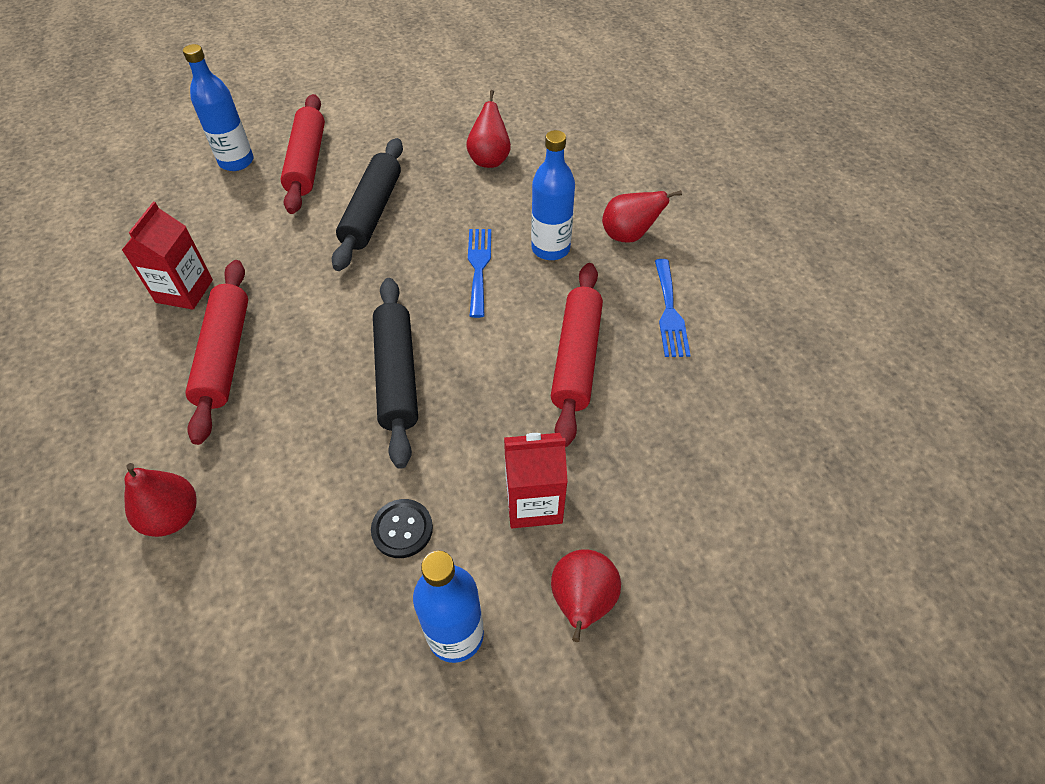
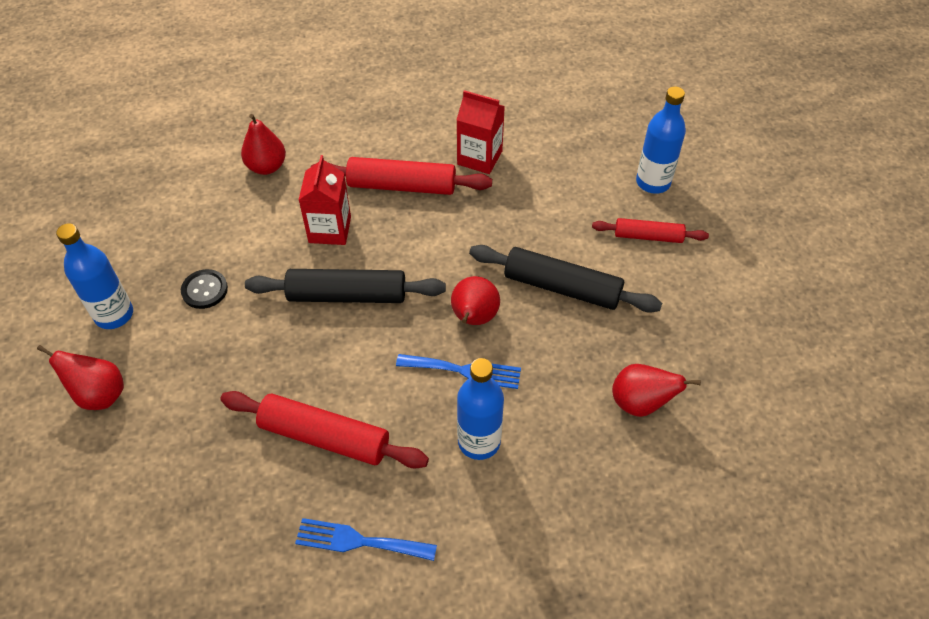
camera: 100 degrees right, 0 degrees up
red rolling pin [281,94,325,214] -> red rolling pin [592,218,709,243], size x0.61
red carton [504,433,568,528] -> red carton moved to [299,155,351,245]
red pear [602,190,682,243] -> red pear moved to [451,276,500,325]

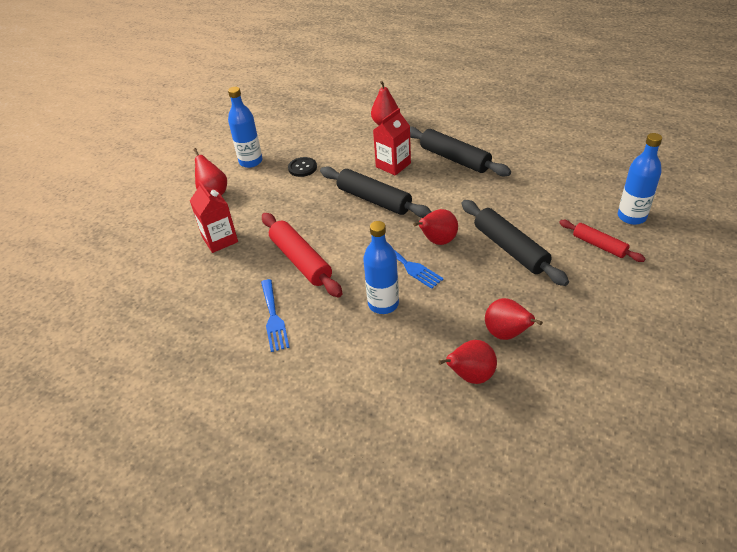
camera: 40 degrees right, 10 degrees down
blue fork [295,518,437,561] -> blue fork turned 150 degrees counterclockwise [261,279,290,352]
red rolling pin [311,157,492,195] -> black rolling pin [410,126,511,176]
red carton [457,90,505,174] -> red carton moved to [190,181,238,253]
none -> red pear [438,340,497,384]

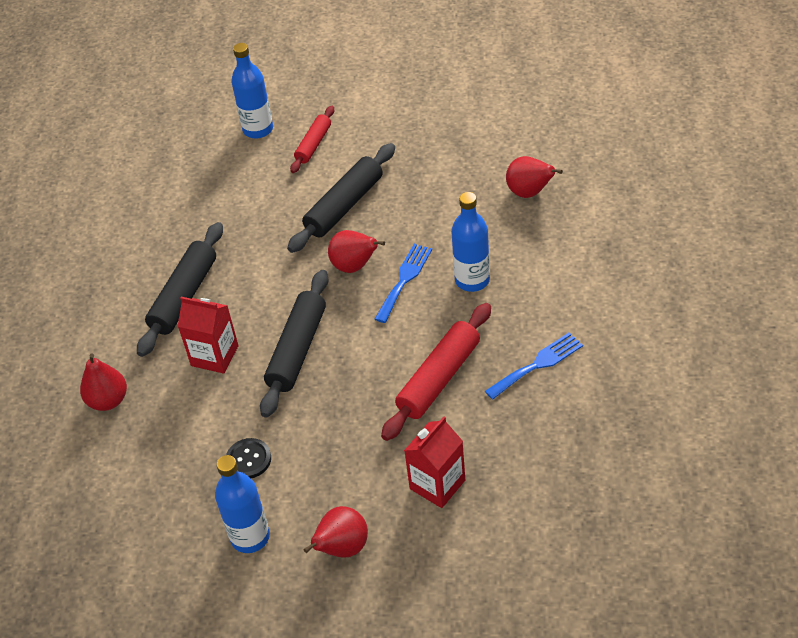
camera: 110 degrees left, 5 degrees up
red pear [485,298,543,340] -> none

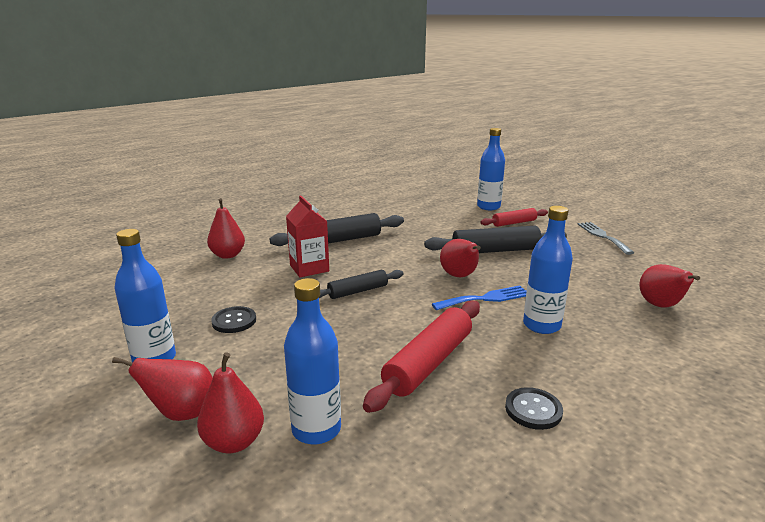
camera: 40 degrees right, 25 degrees down
black rolling pin [260,270,329,418] -> black rolling pin [319,270,404,299], size x0.61
red rolling pin [381,303,491,441] -> red rolling pin turned 45 degrees counterclockwise [363,300,480,413]
red carton [404,416,465,508] -> blue bottle [284,278,341,444]
blue fork [485,332,583,400] -> black button [505,387,563,430]
none -> red pear [197,352,264,453]
none -> grey fork [577,222,635,255]

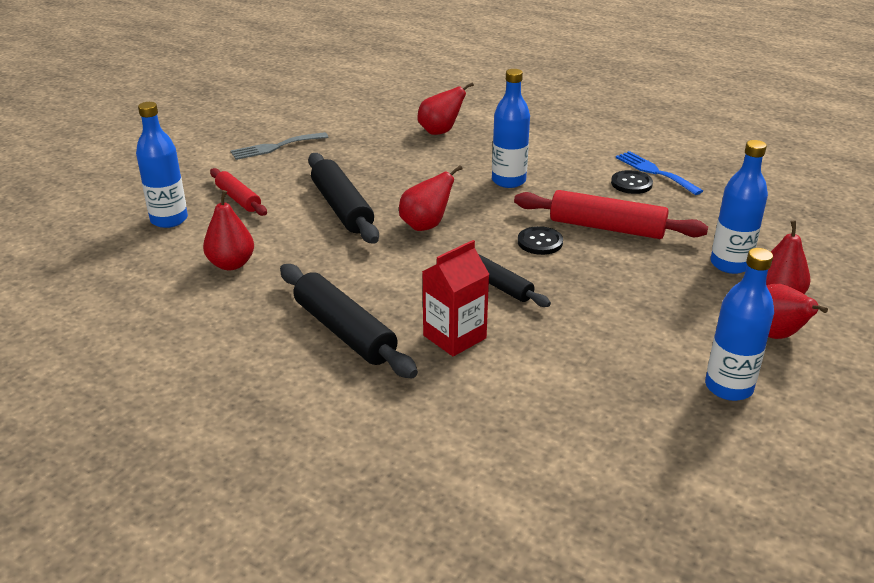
camera: 105 degrees left, 10 degrees up
red pear [207,198,245,259] -> red pear moved to [203,190,254,270]
black button [211,306,256,333] -> black button moved to [518,226,563,255]
blue fork [432,285,527,310] -> blue fork moved to [616,151,703,195]

